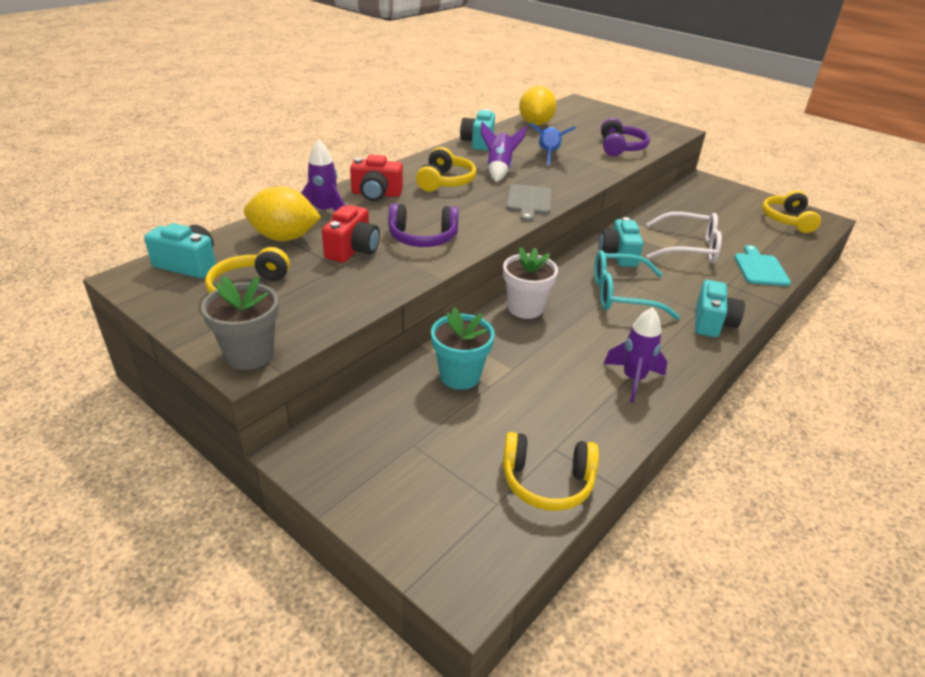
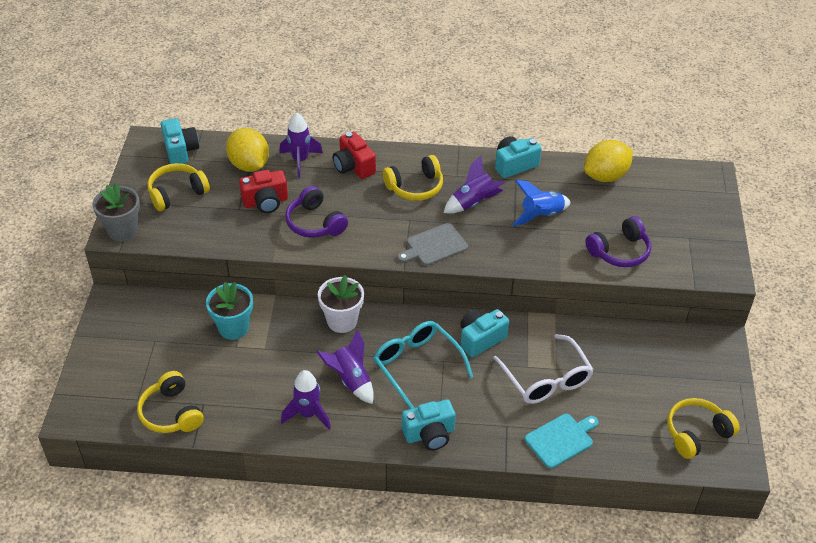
camera: 55 degrees right, 10 degrees up
none -> purple rocket [317,329,374,404]

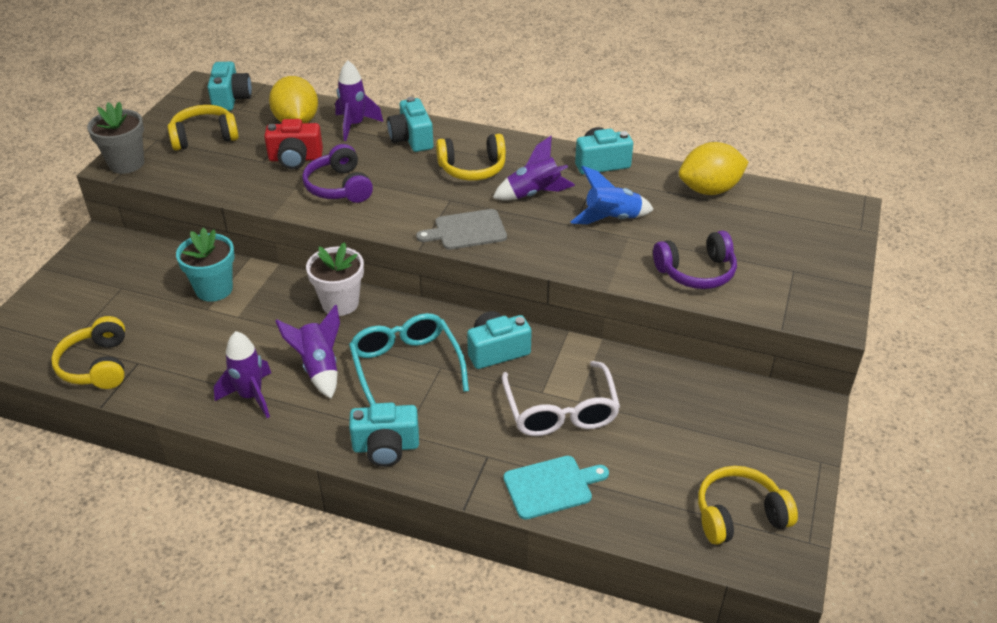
camera: 15 degrees right, 5 degrees down
red camera [333,132,376,179] -> turquoise camera [387,97,433,152]

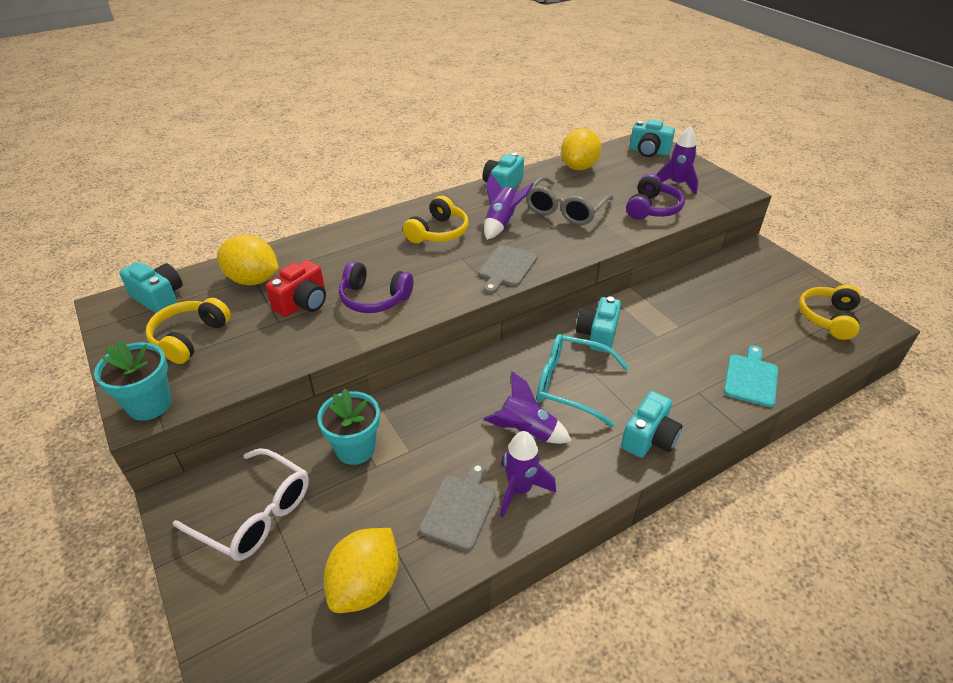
camera: 50 degrees left, 0 degrees up
yellow headphones [51,316,125,389] -> yellow lemon [324,528,399,613]
grey flower pot [87,102,144,174] -> turquoise flower pot [94,339,172,421]
white flower pot [306,242,364,316] -> none
purple rocket [335,60,383,141] -> purple rocket moved to [657,126,698,195]
turquoise camera [387,97,433,152] -> turquoise camera moved to [630,119,675,157]
white glasses [502,361,620,436] -> white glasses moved to [173,448,309,561]
blue rocket [571,166,654,224] -> grey glasses [526,176,613,225]
none -> grey cutting board [419,462,496,551]

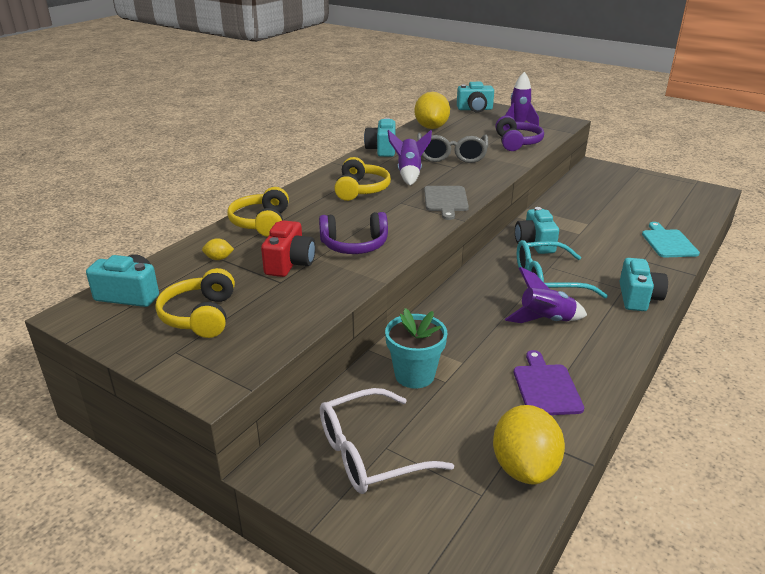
camera: 25 degrees left, 10 degrees down
turquoise flower pot [94,339,172,421] -> none
white glasses [173,448,309,561] -> white glasses turned 150 degrees clockwise [320,388,454,494]
yellow lemon [217,235,279,285] -> yellow lemon [202,238,234,260], size x0.42
grey cutting board [419,462,496,551] -> purple cutting board [514,350,584,415]
purple rocket [500,431,556,517] -> none
yellow headphones [799,285,861,340] -> yellow headphones moved to [227,187,289,237]

